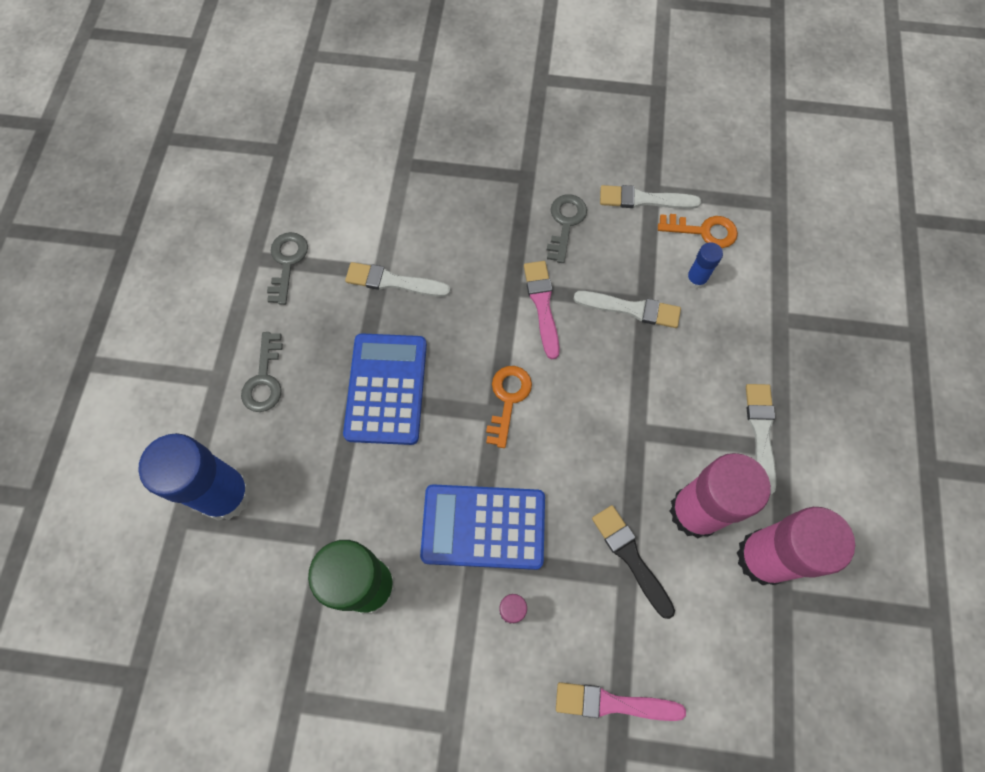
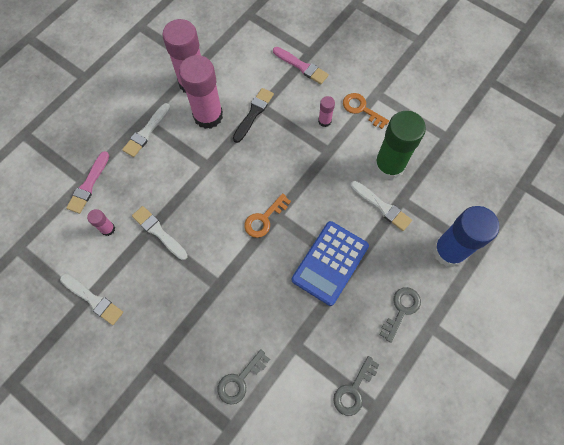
camera: 150 degrees left, 0 degrees up
white brush [345,262,451,297] -> white brush moved to [350,181,412,231]
blue calculator [420,484,545,570] -> none
pink brush [524,261,560,360] -> pink brush moved to [66,151,109,214]
grey key [547,194,587,263] -> grey key moved to [217,349,270,405]
black brush [592,505,675,619] -> black brush turned 150 degrees counterclockwise [233,88,274,143]
orange key [658,214,738,248] -> orange key moved to [343,93,389,129]
blue glue stick [686,242,723,289] -> pink glue stick [87,209,115,236]

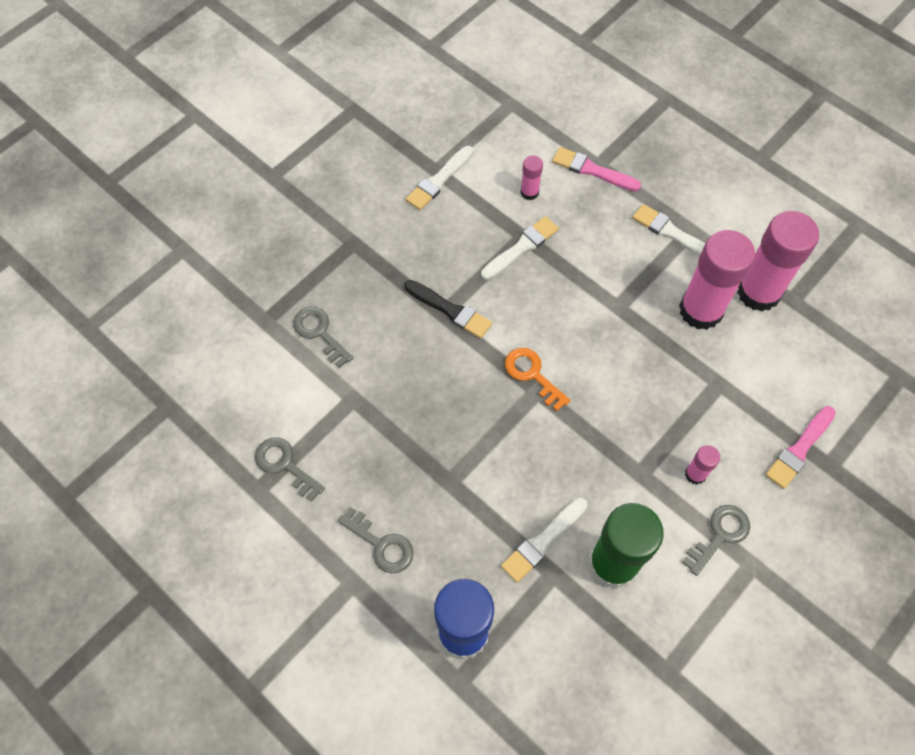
camera: 95 degrees right, 5 degrees down
black brush [233,88,274,143] -> black brush moved to [404,280,492,339]
blue calculator [292,221,369,306] -> none
orange key [343,93,389,129] -> grey key [682,505,750,576]

